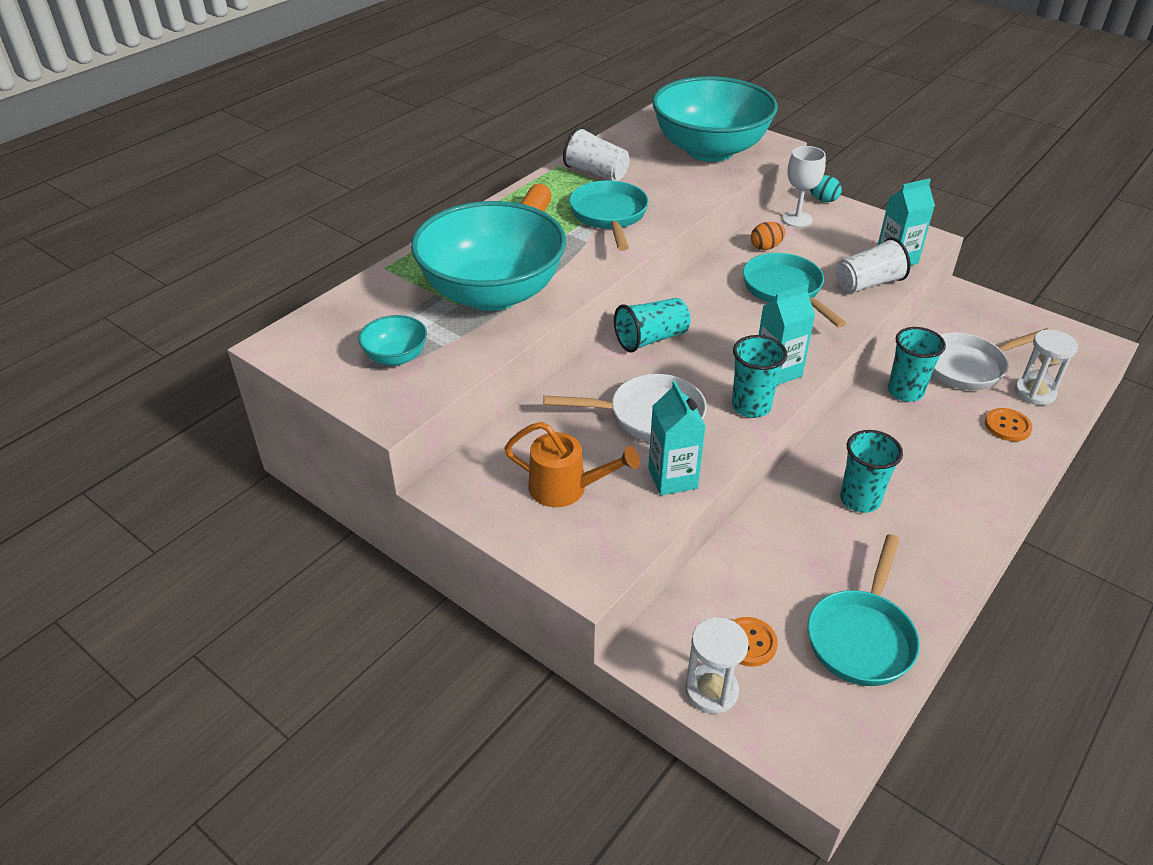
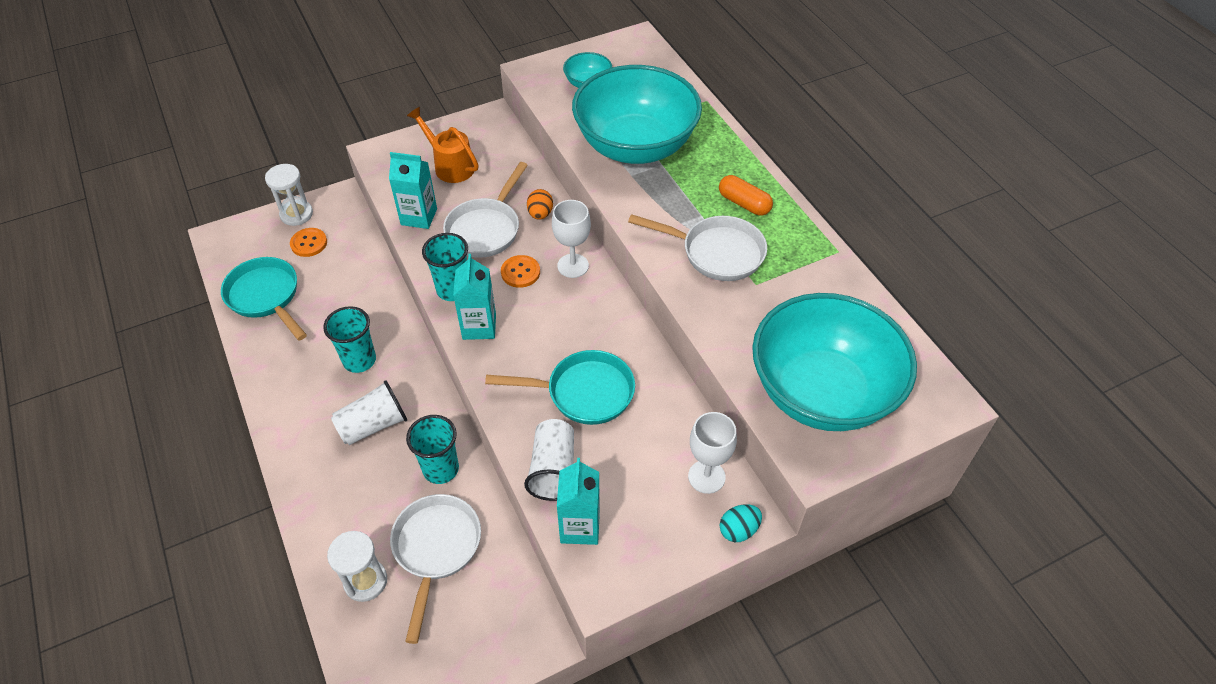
camera: 115 degrees right, 10 degrees up
orange watering can [504,422,640,507] -> orange watering can turned 90 degrees clockwise [407,107,479,183]
white cup [563,127,630,181] -> white cup moved to [331,380,407,445]
turquoise pan [569,180,649,251] -> white pan [628,214,767,281]
turquoise cup [614,298,690,352] -> white goblet [552,200,591,278]
orange egg [751,222,786,250] -> orange egg moved to [527,189,553,220]
orange button [985,408,1033,441] -> orange button moved to [501,255,540,288]

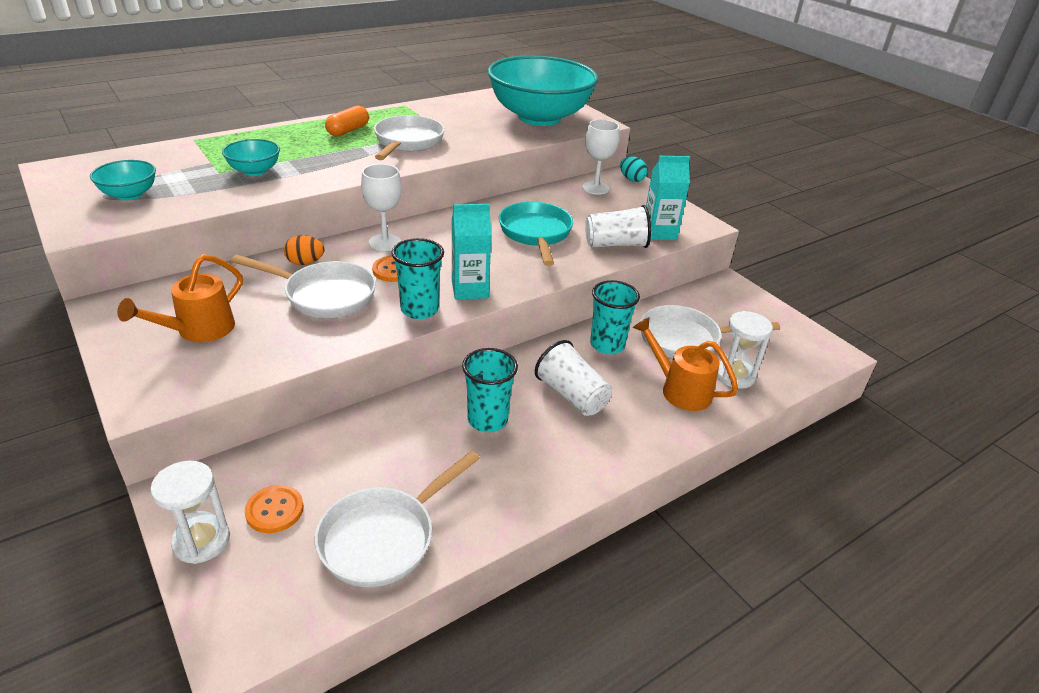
camera: 100 degrees left, 15 degrees down
turquoise pan [221,257,307,340] -> white pan [315,450,480,587]
turquoise carton [389,152,437,229] -> none
turquoise bowl [572,65,702,164] -> turquoise bowl [222,139,280,176], size x0.42
none -> orange watering can [633,317,738,411]

